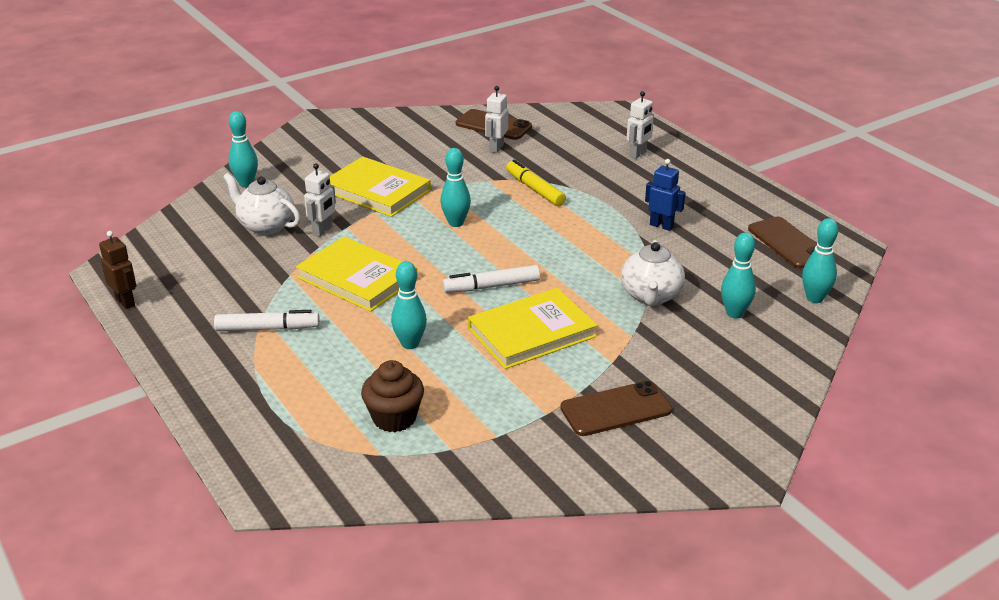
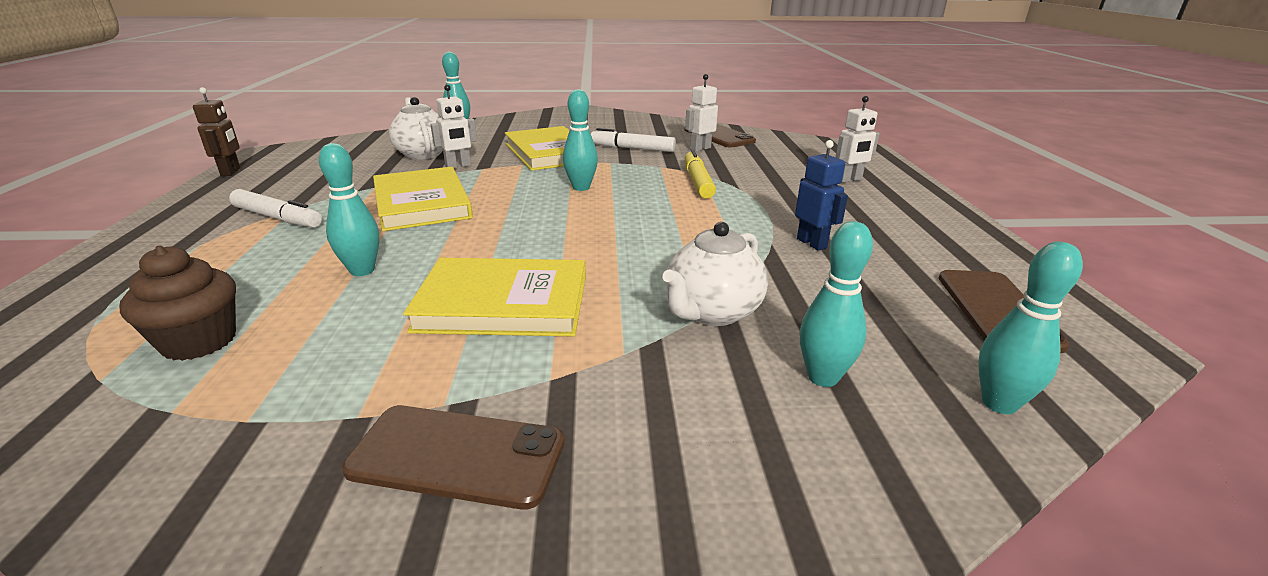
camera: 30 degrees right, 5 degrees down
white marker [443,265,540,293] -> white marker moved to [591,128,676,152]

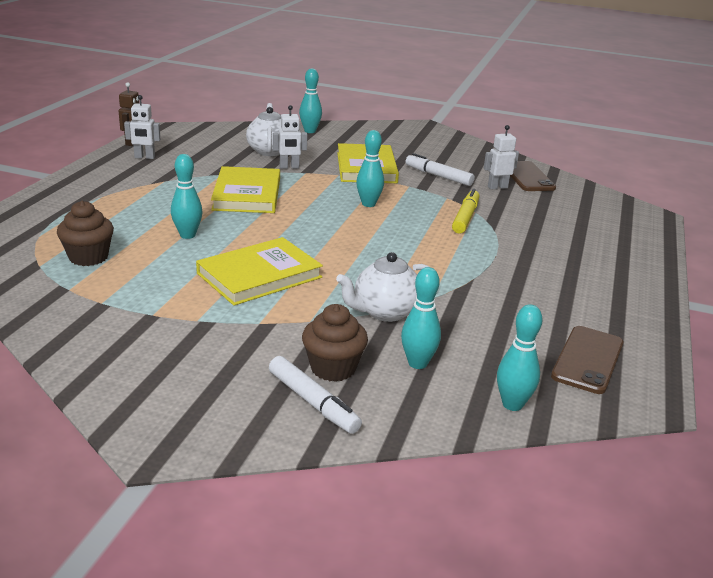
camera: 20 degrees right, 0 degrees up
white marker [229,189,322,228] -> white marker moved to [269,356,362,434]
brown phone [342,405,565,510] -> none
yellow book [403,258,586,336] -> yellow book turned 60 degrees counterclockwise [196,237,323,306]
blue robot [795,140,848,251] -> none
white robot [836,96,880,183] -> white robot moved to [124,95,160,159]
none -> brown cupcake [302,304,368,382]

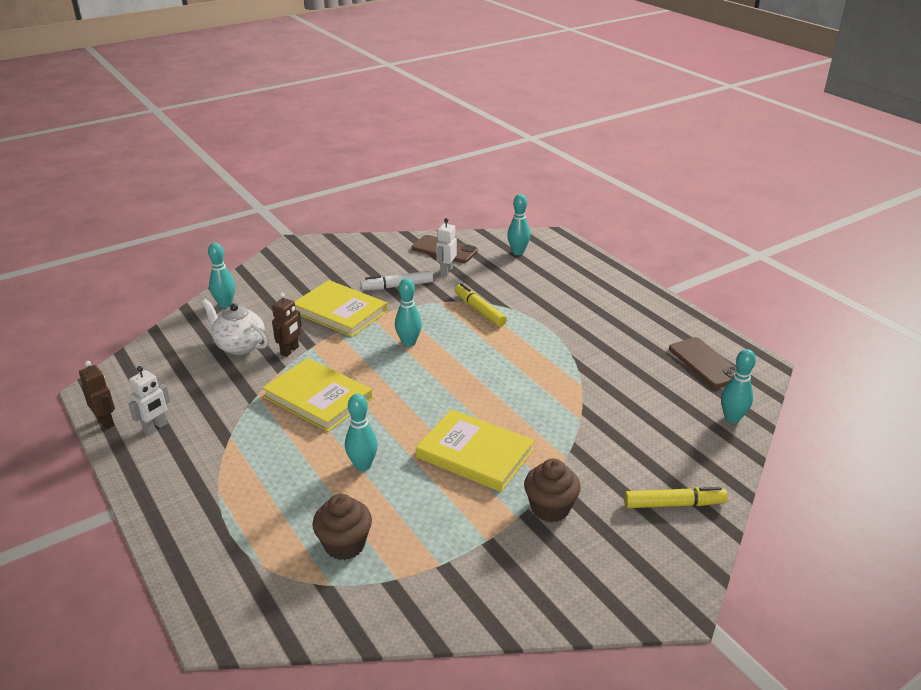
camera: 50 degrees left, 5 degrees up
yellow book [196,237,323,306] -> yellow book turned 60 degrees counterclockwise [416,409,534,492]
white marker [269,356,362,434] -> yellow marker [624,487,728,508]
white robot [273,105,307,169] -> brown robot [272,293,302,357]
brown cupcake [302,304,368,382] -> brown cupcake moved to [524,458,581,522]
white teapot [336,252,429,322] -> none
turquoise bowling pin [401,267,441,369] -> turquoise bowling pin moved to [507,194,530,255]

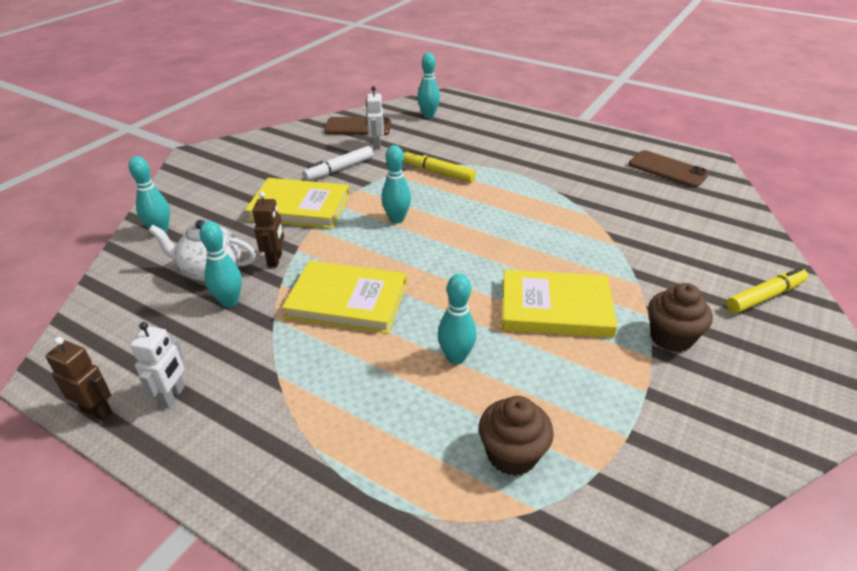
camera: 25 degrees left, 5 degrees up
turquoise bowling pin [721,349,756,423] -> turquoise bowling pin moved to [199,221,242,308]

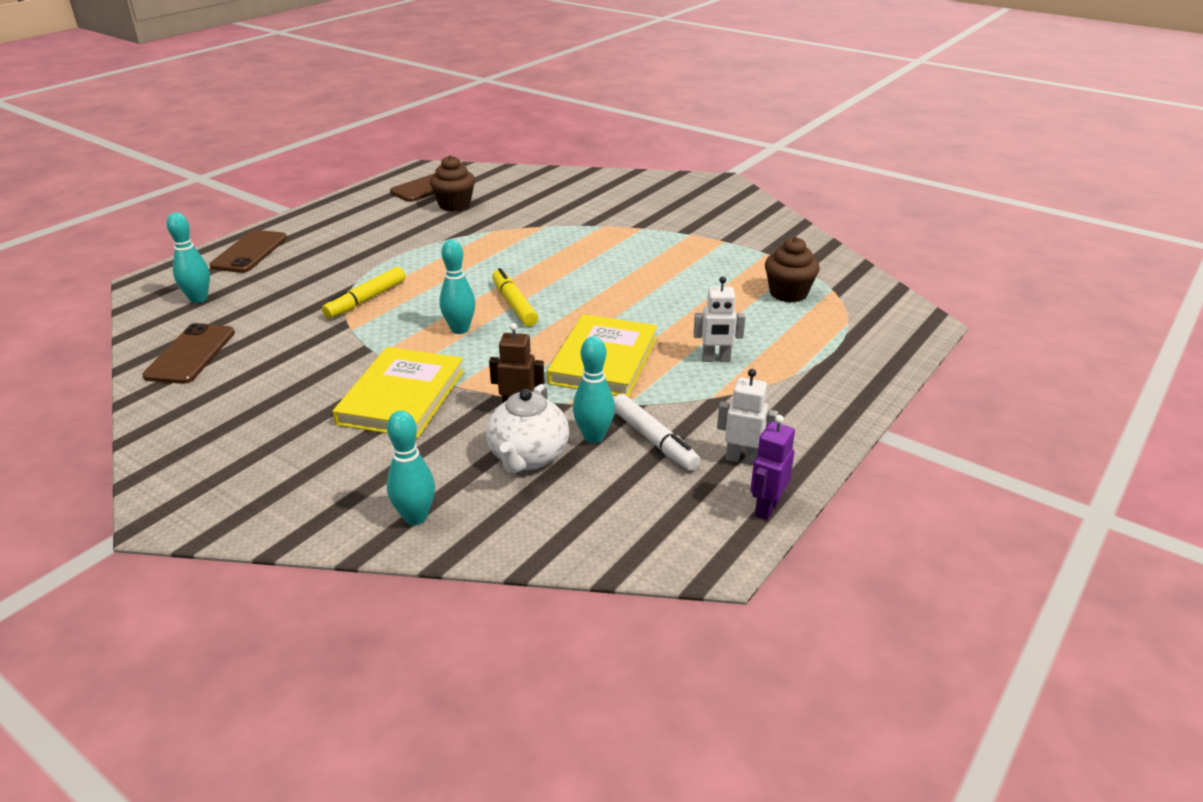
camera: 85 degrees left, 5 degrees down
brown robot [45,337,112,421] -> purple robot [750,415,795,520]
white marker [303,146,374,181] -> white marker moved to [614,394,701,471]
white robot [366,86,384,150] -> white robot moved to [694,276,746,362]
turquoise bowling pin [438,274,477,364] -> none
yellow book [502,269,618,338] -> none
brown cupcake [648,283,713,352] -> brown cupcake moved to [430,155,475,211]
yellow marker [726,267,808,313] -> yellow marker moved to [492,268,538,326]
none -> brown phone [210,230,287,273]

